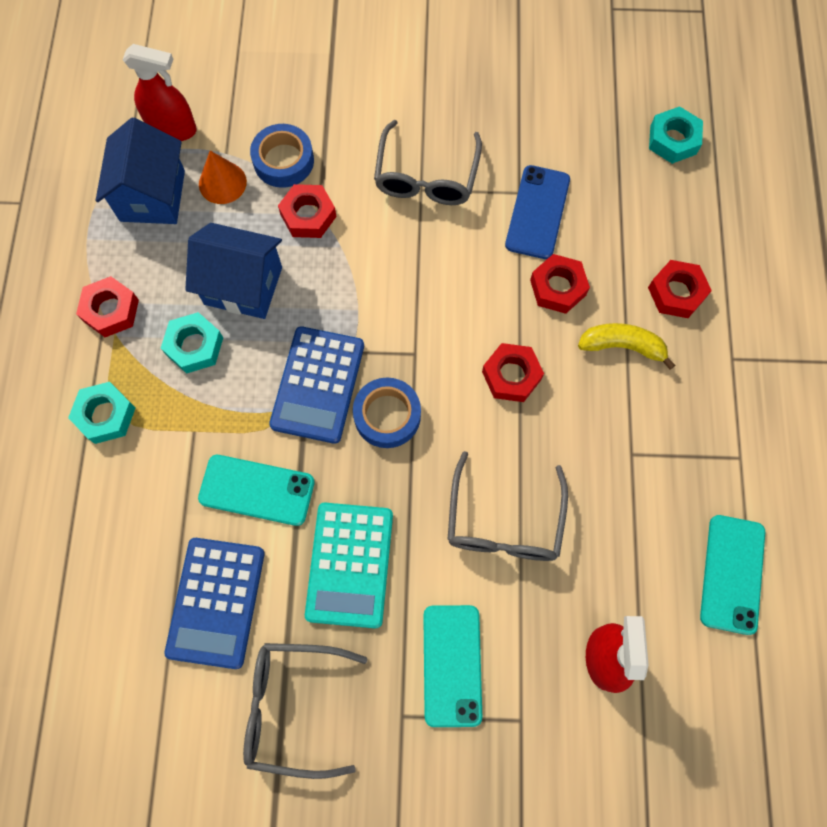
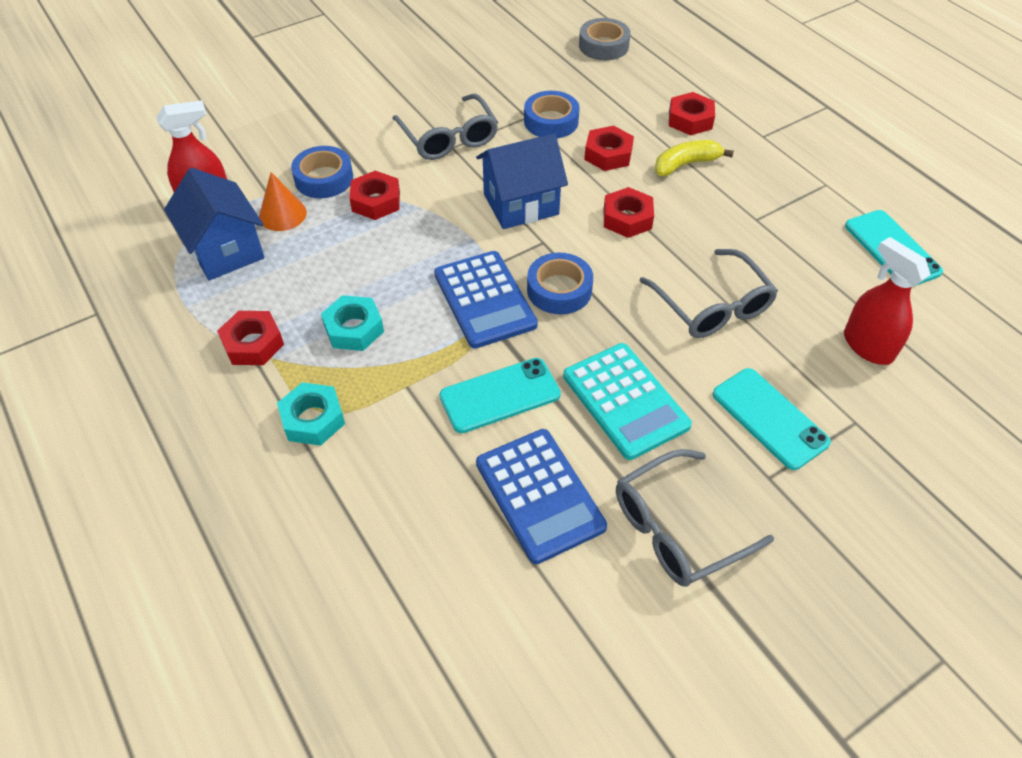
camera: 35 degrees left, 20 degrees down
blue house [185,223,282,319] -> blue house moved to [476,134,568,229]
blue phone [505,165,570,259] -> blue tape [524,91,580,138]
turquoise nut [649,106,703,164] -> grey tape [579,18,631,60]

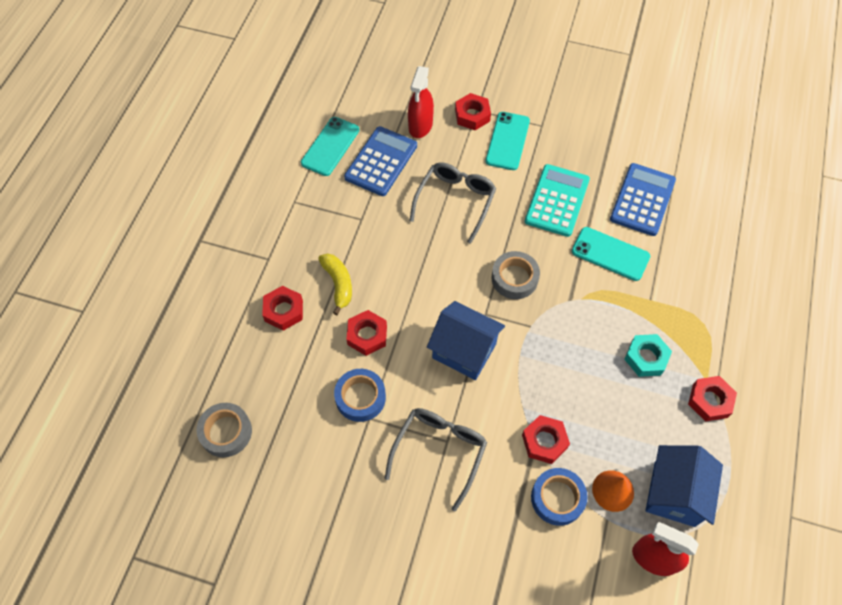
camera: 130 degrees left, 10 degrees up
turquoise nut [277,382,345,446] -> none
blue calculator [434,251,538,348] -> blue calculator moved to [344,126,417,196]
blue tape [527,253,593,314] -> grey tape [491,251,540,299]
red nut [604,187,654,238] -> red nut moved to [455,93,491,130]
grey glasses [616,449,774,587] -> none
yellow banana [655,140,734,176] -> yellow banana turned 135 degrees counterclockwise [318,253,352,315]

